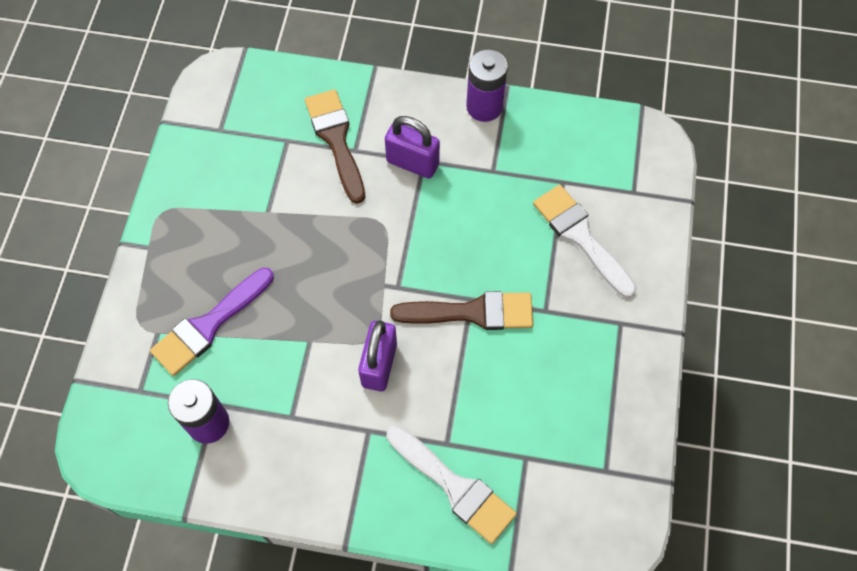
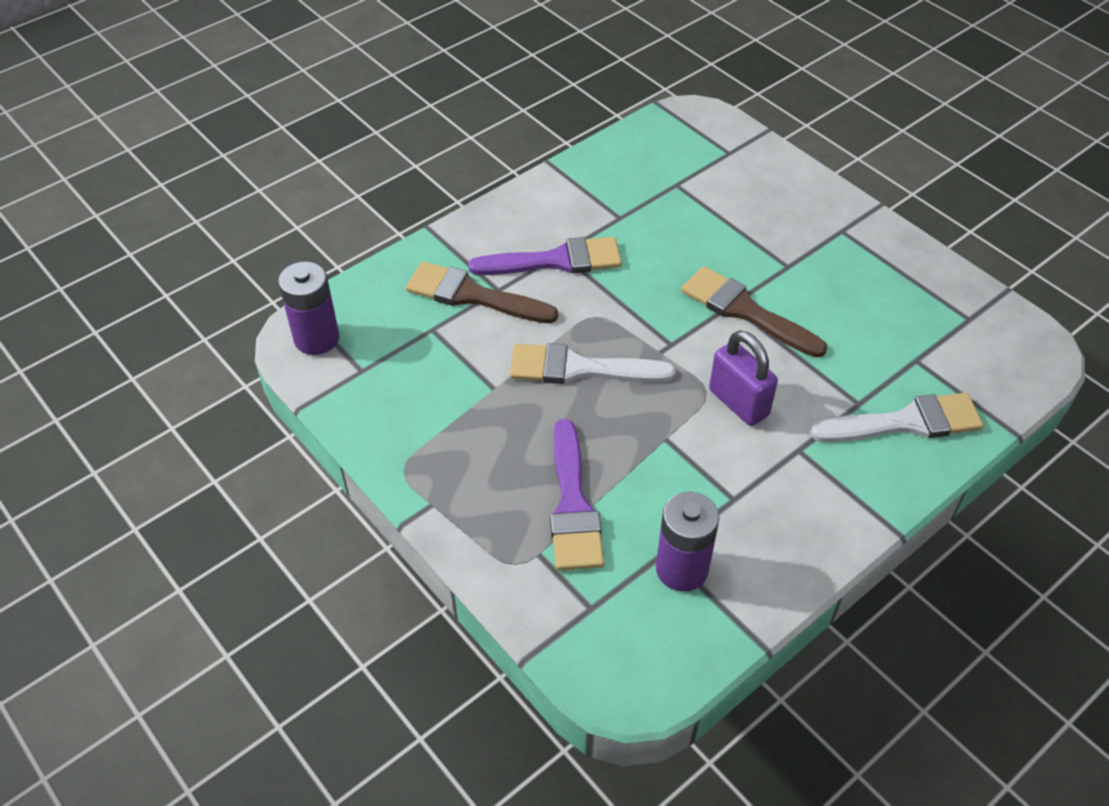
camera: 50 degrees left, 15 degrees down
purple padlock [385,116,440,179] -> purple brush [468,237,622,275]
brown brush [390,291,533,330] -> brown brush turned 90 degrees counterclockwise [681,266,827,358]
purple battery [466,49,508,122] -> purple battery moved to [278,262,339,355]
white brush [533,185,637,298] -> white brush moved to [510,343,676,384]

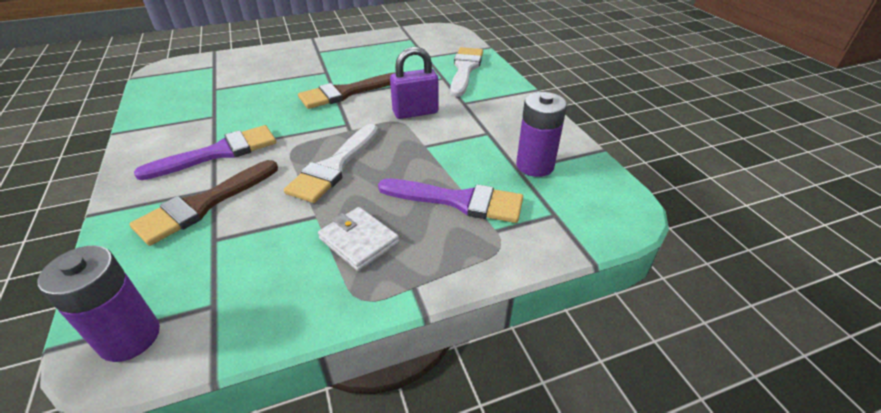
camera: 70 degrees left, 10 degrees down
purple brush [468,237,622,275] -> purple brush turned 45 degrees clockwise [134,125,276,180]
none -> white wallet [318,207,399,271]

